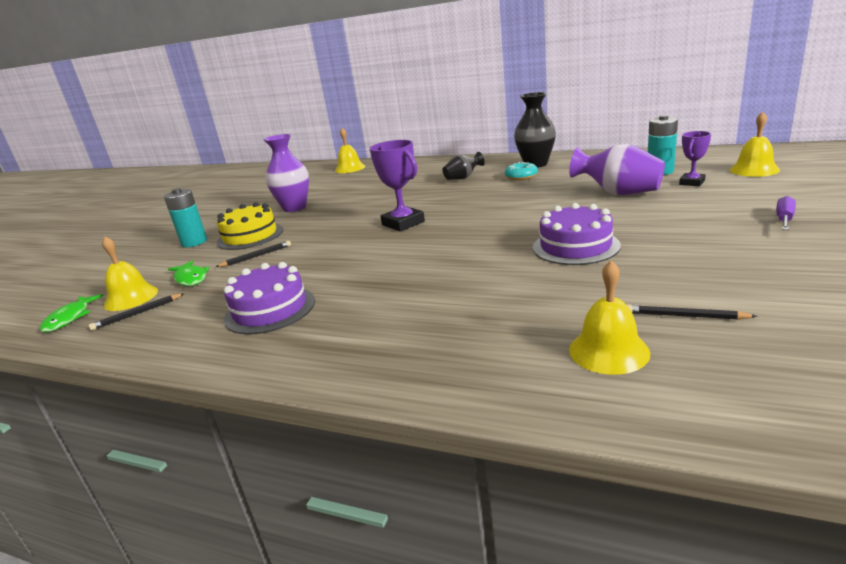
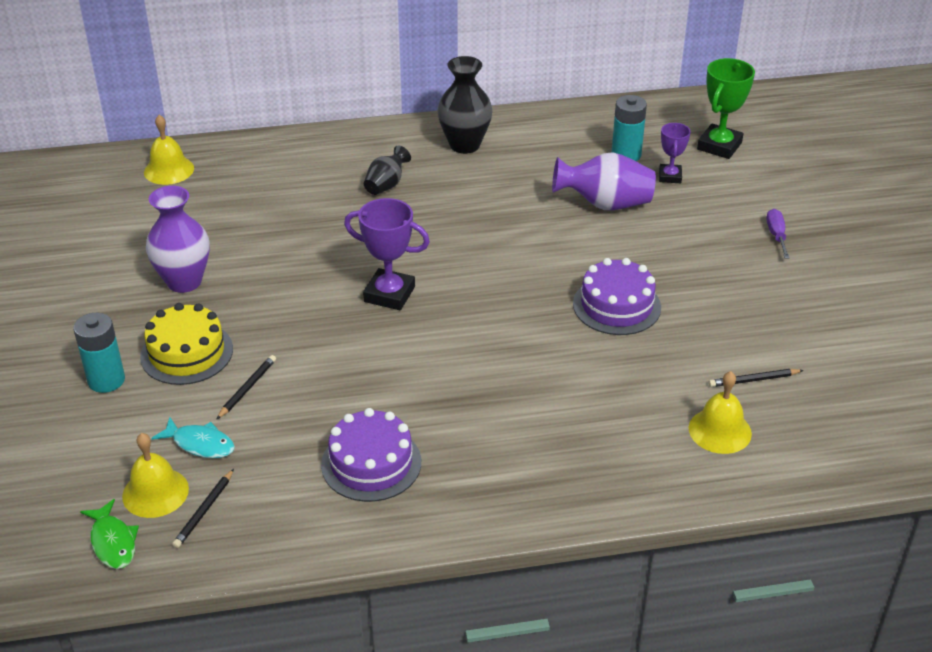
camera: 35 degrees left, 15 degrees up
green fish [168,261,209,286] -> turquoise fish [151,417,235,458]
turquoise donut [505,162,538,180] -> none
yellow bell [729,111,780,177] -> green trophy [697,58,755,159]

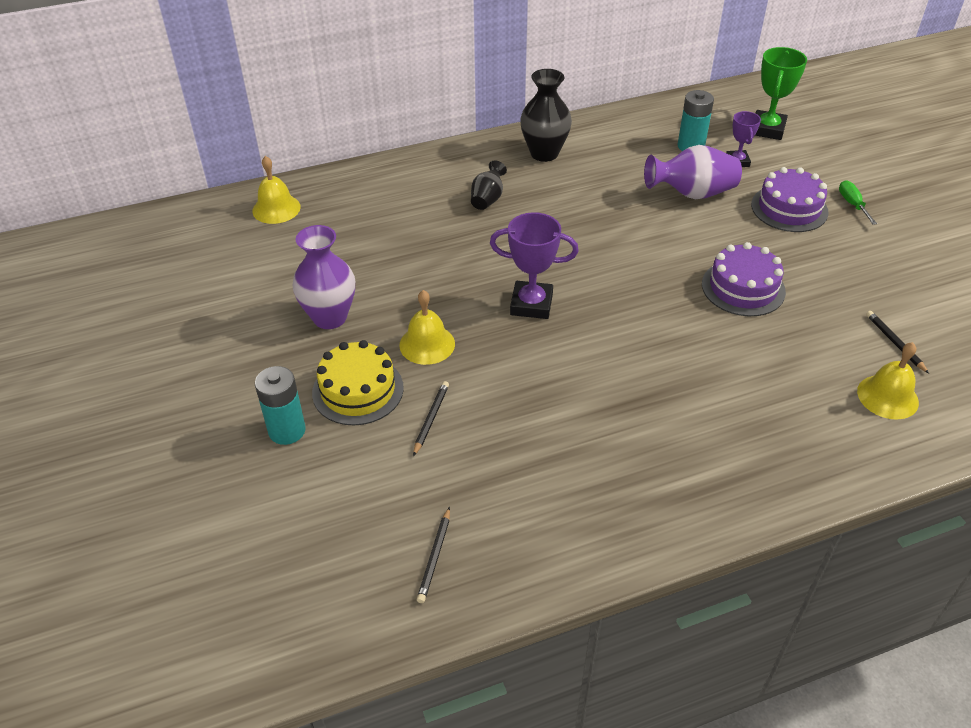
camera: 10 degrees left, 5 degrees up
green fish [80,499,139,569] -> none
yellow bell [122,433,189,518] -> yellow bell moved to [399,290,455,365]
turquoise fish [151,417,235,458] -> none
purple cake [321,408,421,502] -> purple cake moved to [751,167,829,232]
black pencil [709,369,804,387] -> black pencil turned 90 degrees clockwise [866,311,929,374]
purple screwdriver [766,209,790,258] -> green screwdriver [839,180,877,225]

